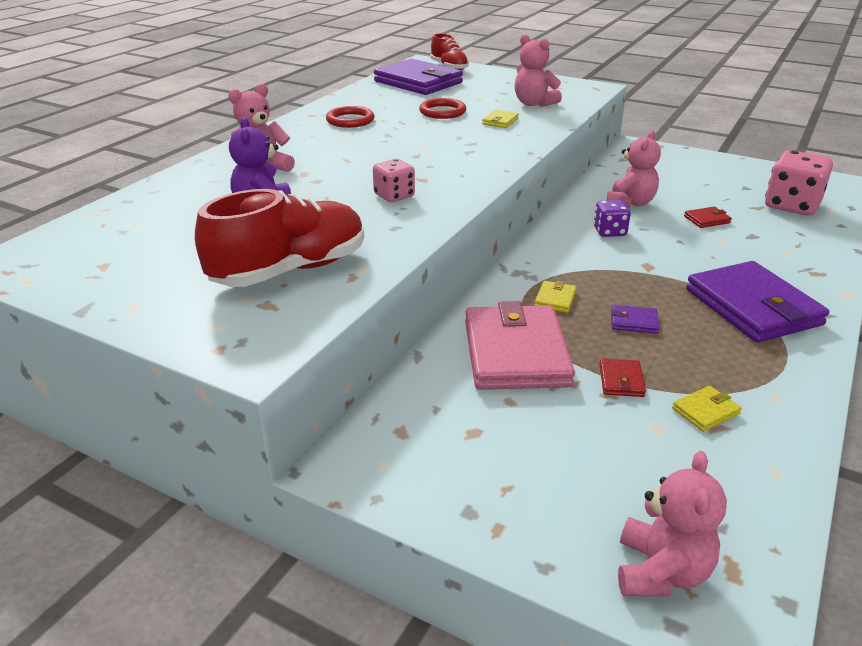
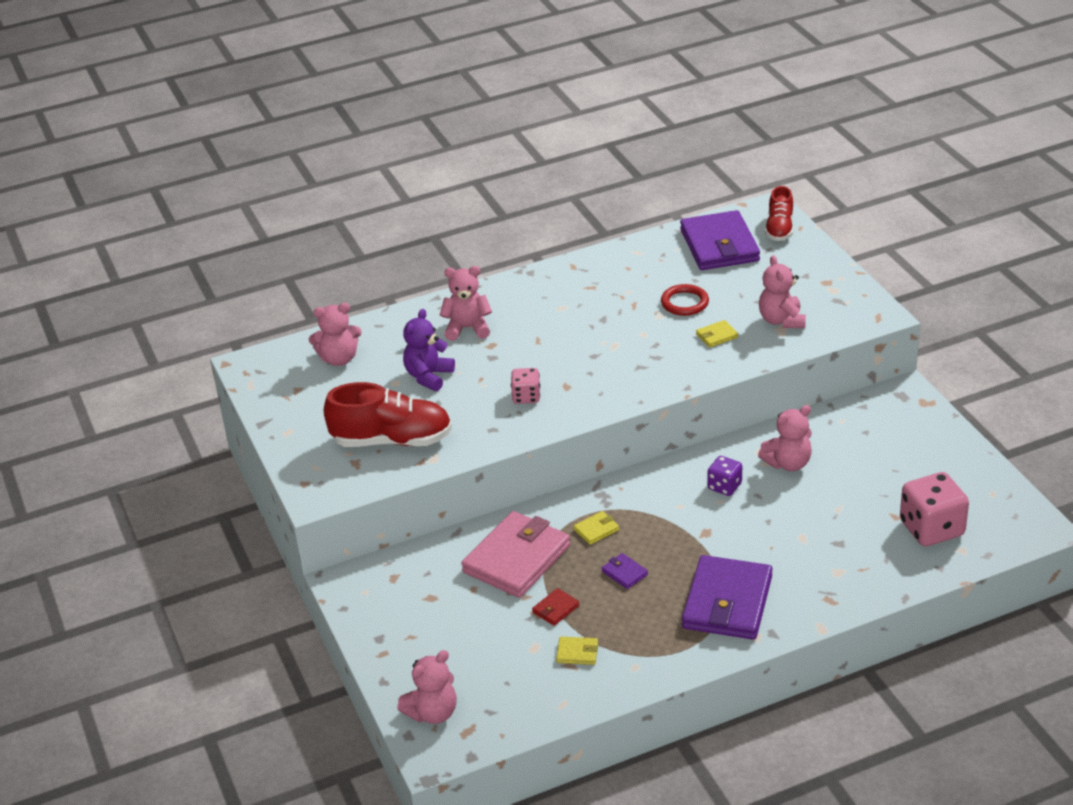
camera: 40 degrees right, 5 degrees up
red ring [326,106,374,128] -> none
red wallet [684,207,732,228] -> none
none -> pink teddy bear [309,303,362,366]

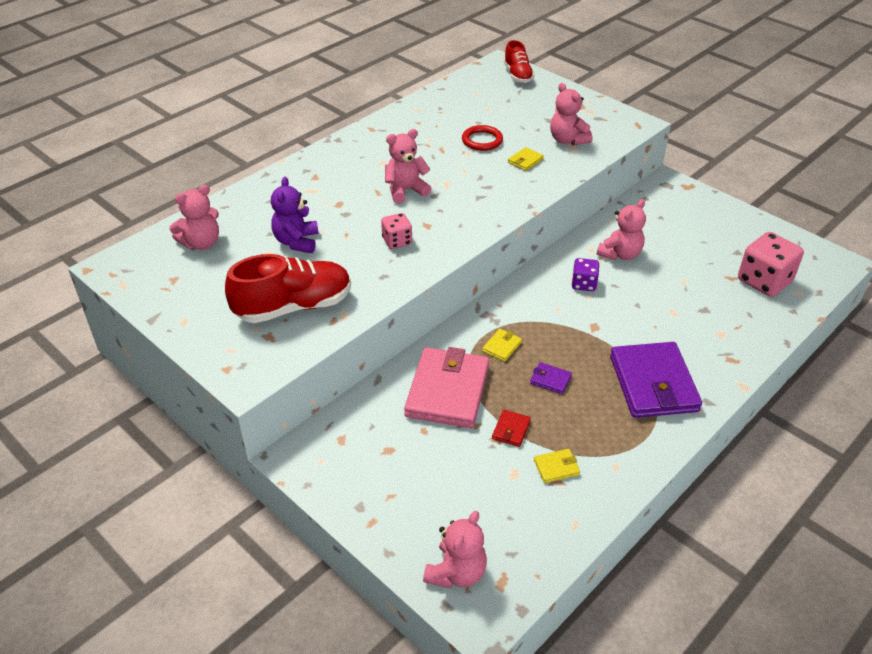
camera: 25 degrees left, 5 degrees up
pink teddy bear [440,266,492,341] -> pink teddy bear moved to [385,129,431,203]
purple wallet [680,210,760,270] -> none

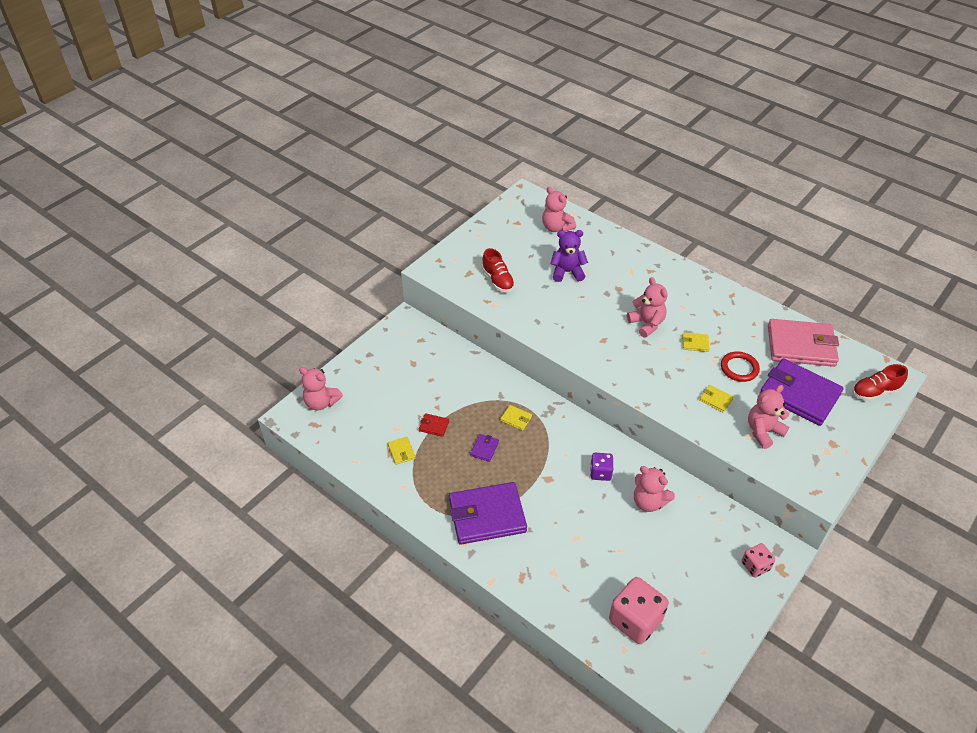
camera: 85 degrees right, 5 degrees up
red shoe [225,254,351,323] -> red shoe [482,248,515,292], size x0.59
pink dice [381,213,412,249] -> pink dice moved to [741,543,775,577]
pink wallet [404,347,489,428] -> pink wallet moved to [768,319,839,367]
none -> yellow wallet [682,333,709,352]
none -> purple wallet [759,359,843,426]

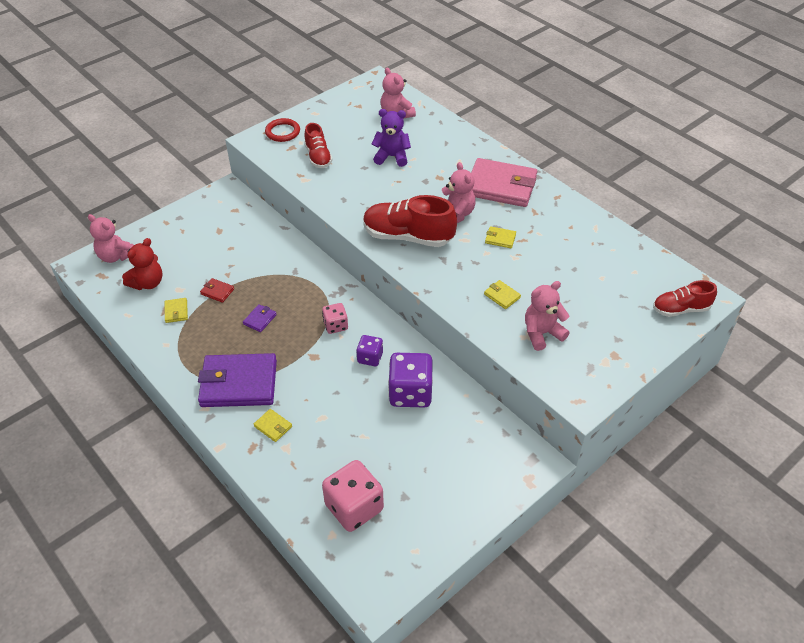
camera: 10 degrees right, 0 degrees up
yellow wallet [500,405,532,431] -> yellow wallet moved to [253,409,292,442]
pink teddy bear [634,466,675,512] -> purple dice [388,353,433,408]
red ring [721,351,760,382] -> red ring moved to [265,118,300,142]
pink dice [741,543,775,577] -> pink dice moved to [322,303,348,334]
purple wallet [759,359,843,426] -> none
pink wallet [768,319,839,367] -> pink wallet moved to [471,158,537,207]
none -> red teddy bear [122,238,162,290]
none -> red shoe [363,195,457,247]

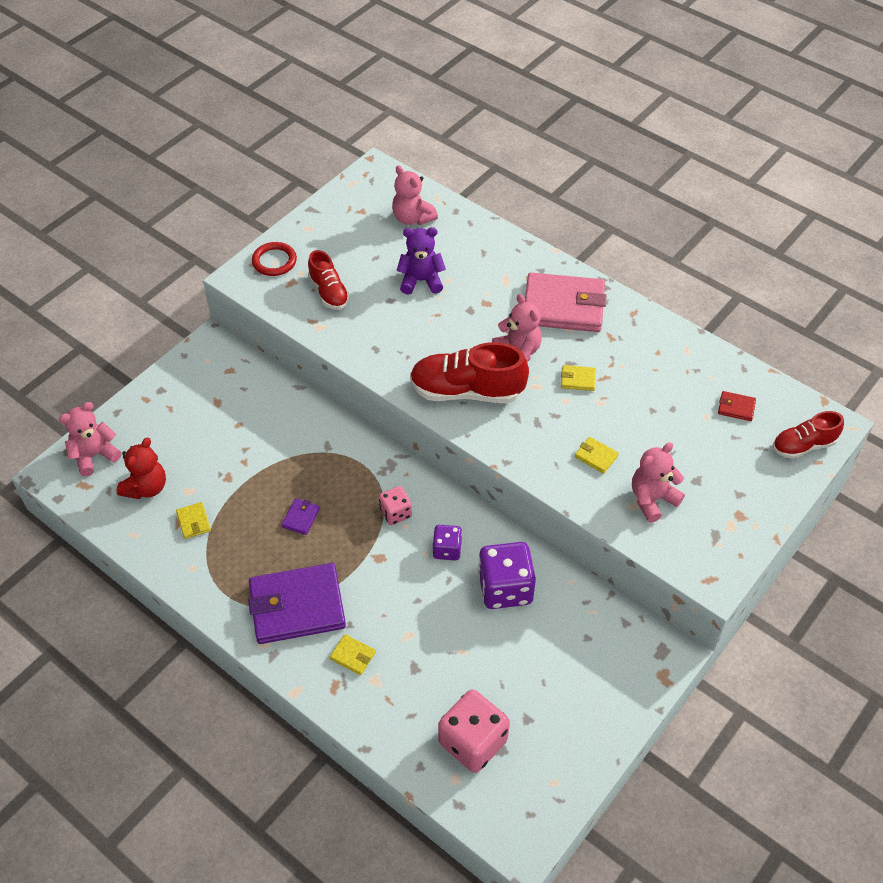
camera: 10 degrees left, 5 degrees up
pink teddy bear [88,214,134,263] -> pink teddy bear turned 120 degrees clockwise [59,402,122,476]
red wallet [200,278,234,303] -> red wallet moved to [718,391,756,421]

